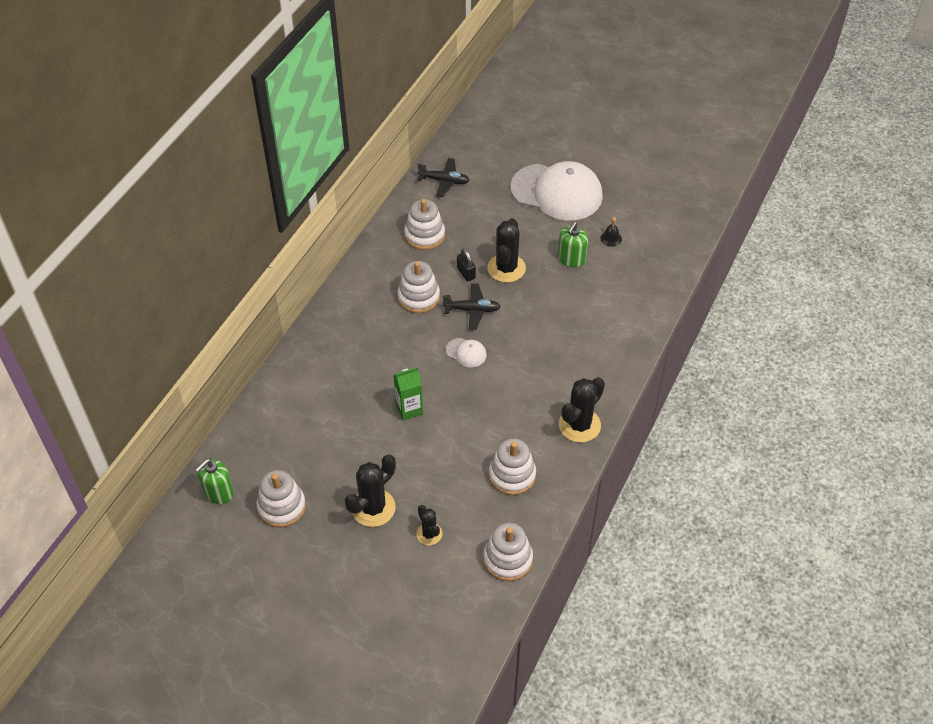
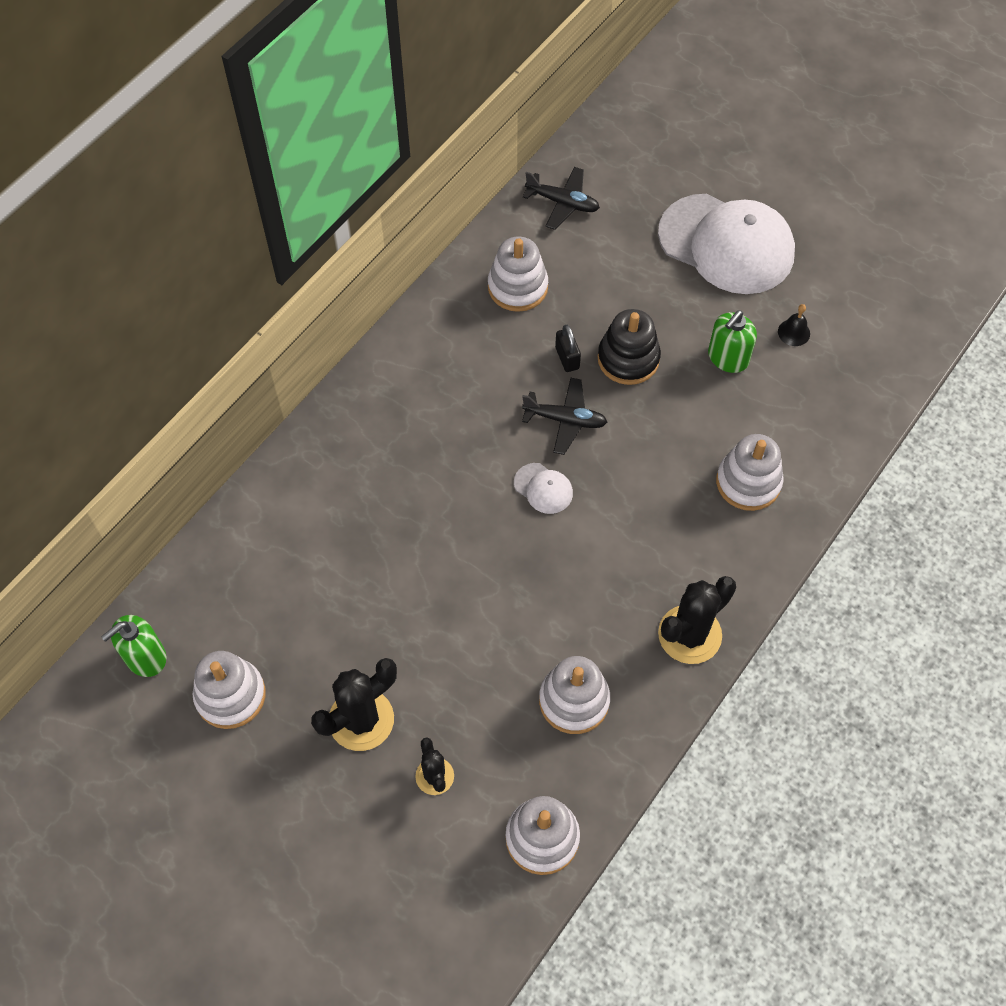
camera: 10 degrees right, 10 degrees up
green carton [394,367,423,421] -> none
white stacking toy [397,261,440,313] -> white stacking toy moved to [716,434,784,511]
black cactus [487,218,526,283] -> black stacking toy [598,309,661,385]

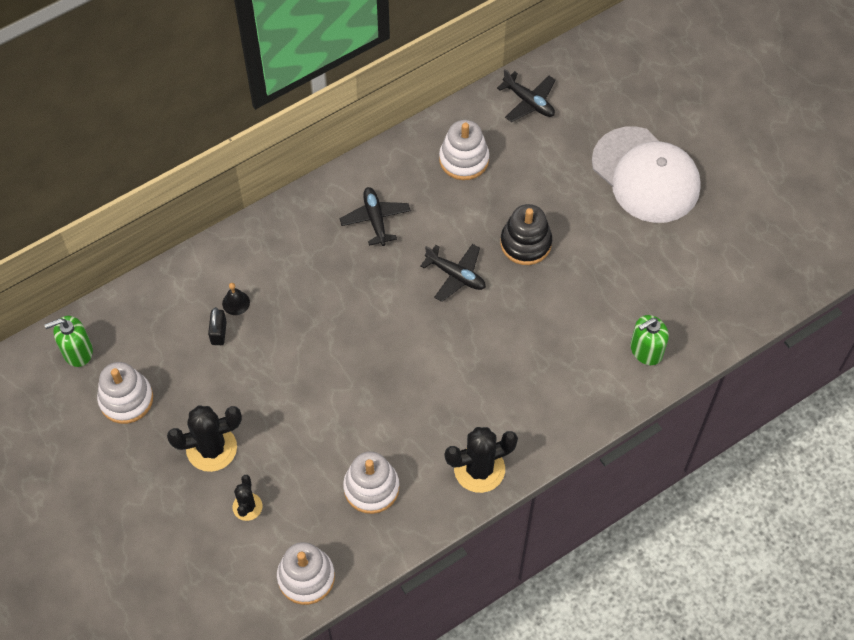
camera: 20 degrees right, 0 degrees up
white cap [514,463,573,514] -> none
black padlock [555,325,581,372] -> black padlock moved to [208,307,227,345]
green soap dispenser [708,310,757,373] -> green soap dispenser moved to [630,315,669,365]
white stacking toy [716,434,784,511] -> none
black bell [778,304,810,346] -> black bell moved to [222,283,250,315]
none -> black plane [340,187,411,246]

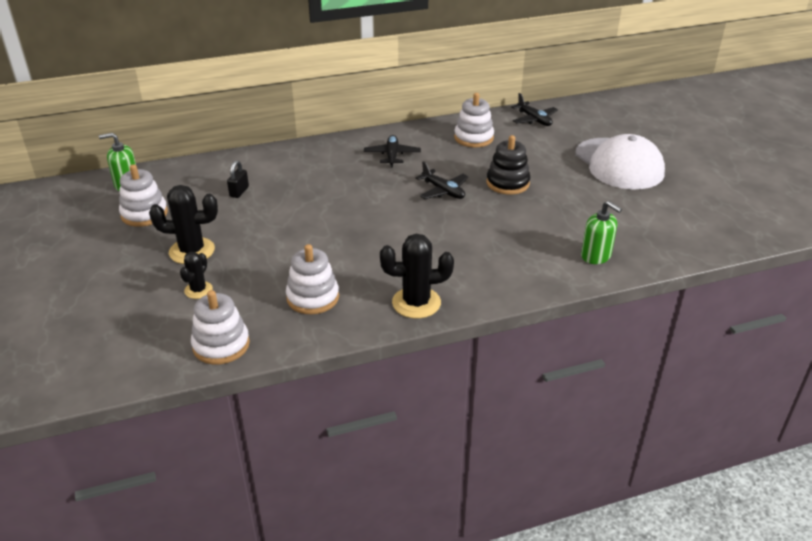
camera: 15 degrees right, 25 degrees down
black bell [222,283,250,315] -> none
green soap dispenser [630,315,669,365] -> green soap dispenser turned 120 degrees counterclockwise [581,201,622,264]

